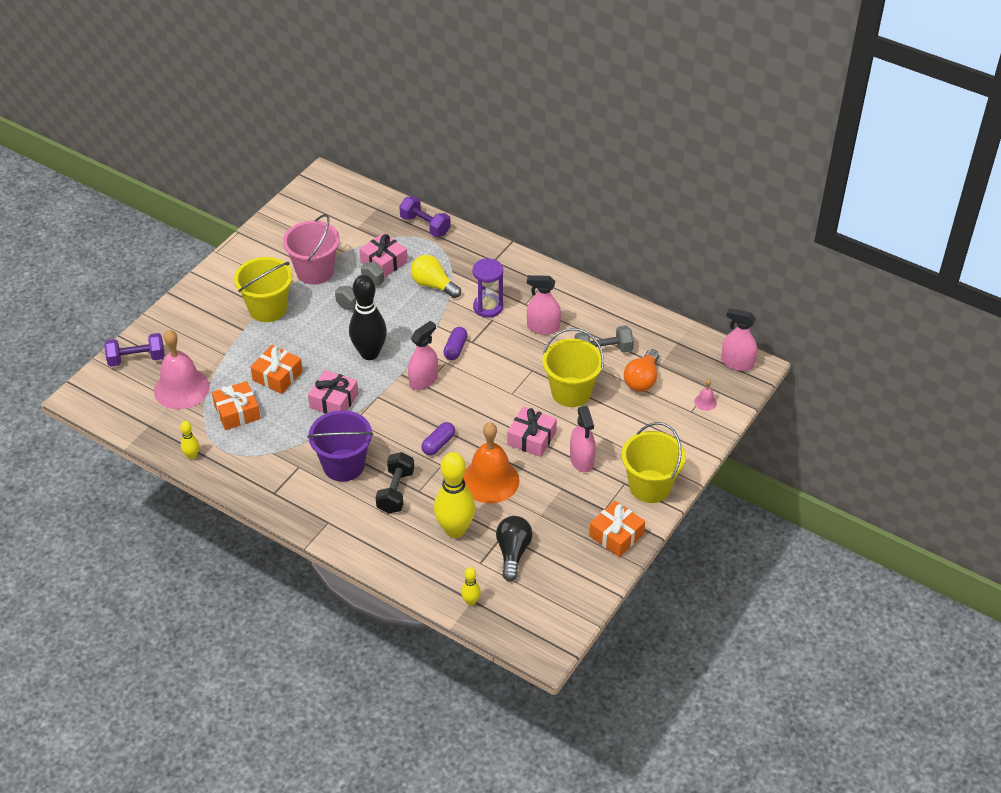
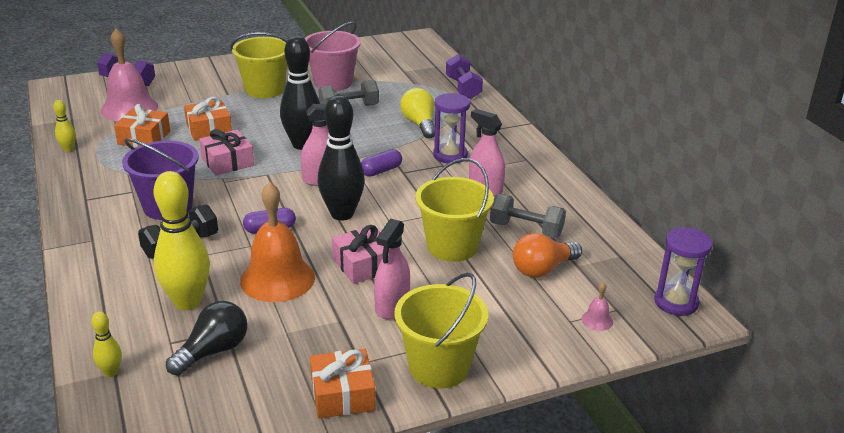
camera: 35 degrees right, 15 degrees down
pink gift [359,233,408,278] -> none
pink spray bottle [721,308,757,371] -> purple hourglass [654,227,713,316]
none -> black bowling pin [318,95,365,221]

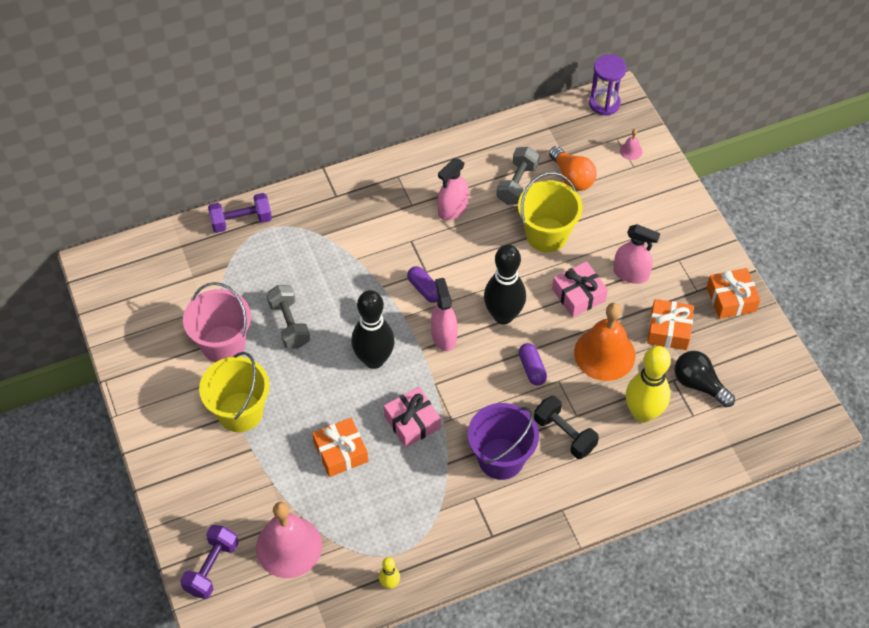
camera: 90 degrees left, 25 degrees up
yellow bowling pin [91,311,122,377] -> none
orange gift [114,104,170,147] -> orange gift moved to [647,299,694,350]
yellow bucket [394,273,488,389] -> none
yellow light bulb [400,88,435,139] -> none
purple hourglass [433,93,470,164] -> none

